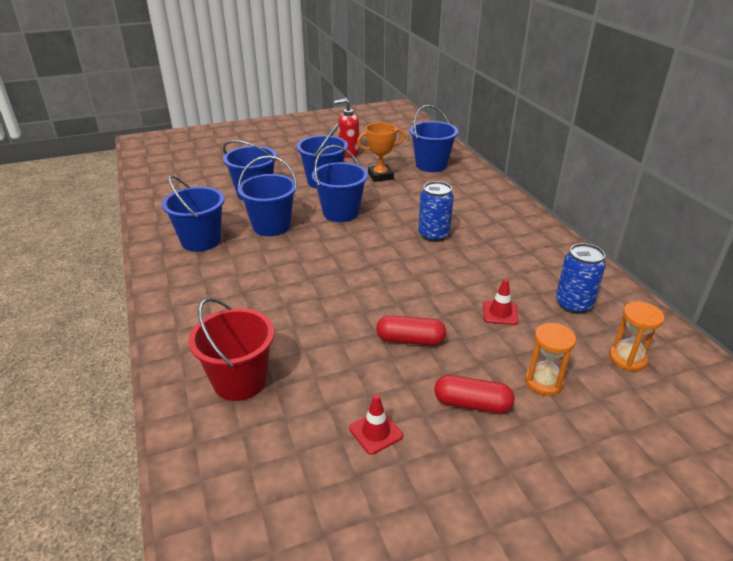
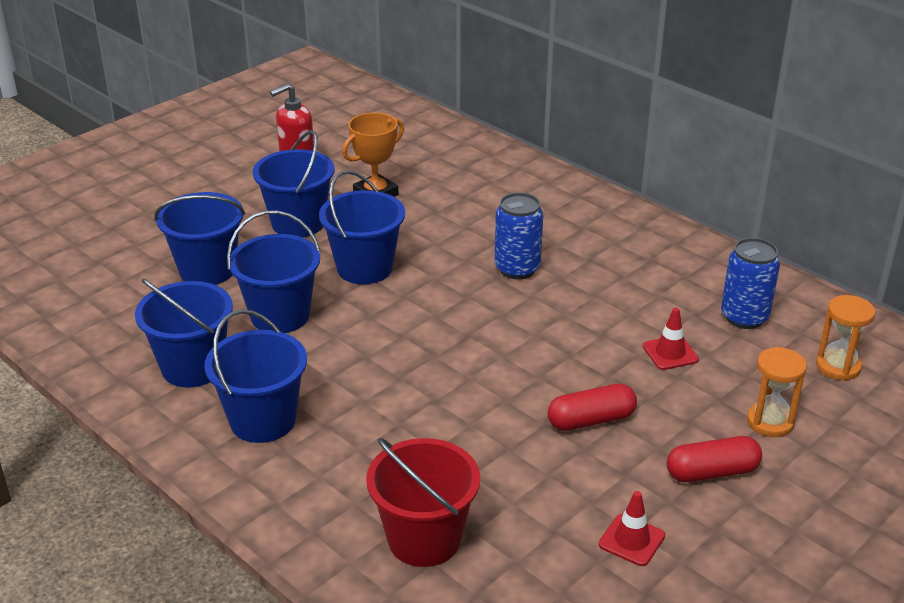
camera: 25 degrees left, 0 degrees up
blue bucket [410,105,458,172] -> blue bucket moved to [204,309,307,443]

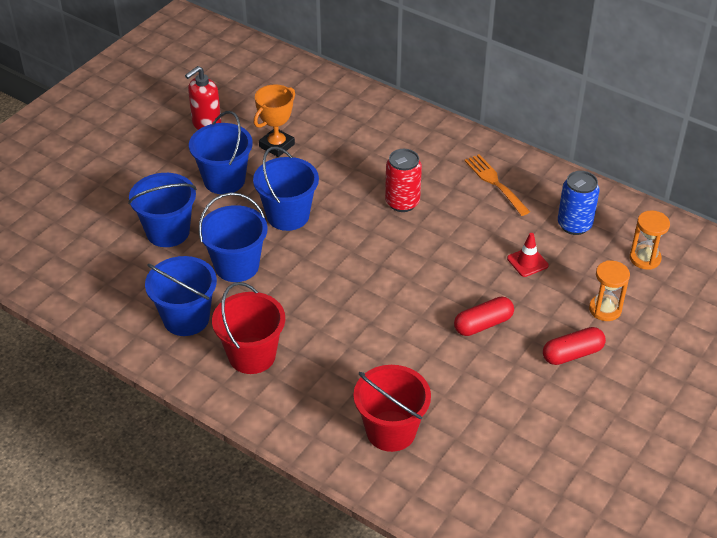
camera: 10 degrees left, 10 degrees up
blue bucket [204,309,307,443] -> red bucket [212,282,285,374]
blue can [495,193,543,279] -> red can [385,149,422,212]
red traffic cone [599,491,665,566] -> none
none -> orange fork [465,154,530,216]

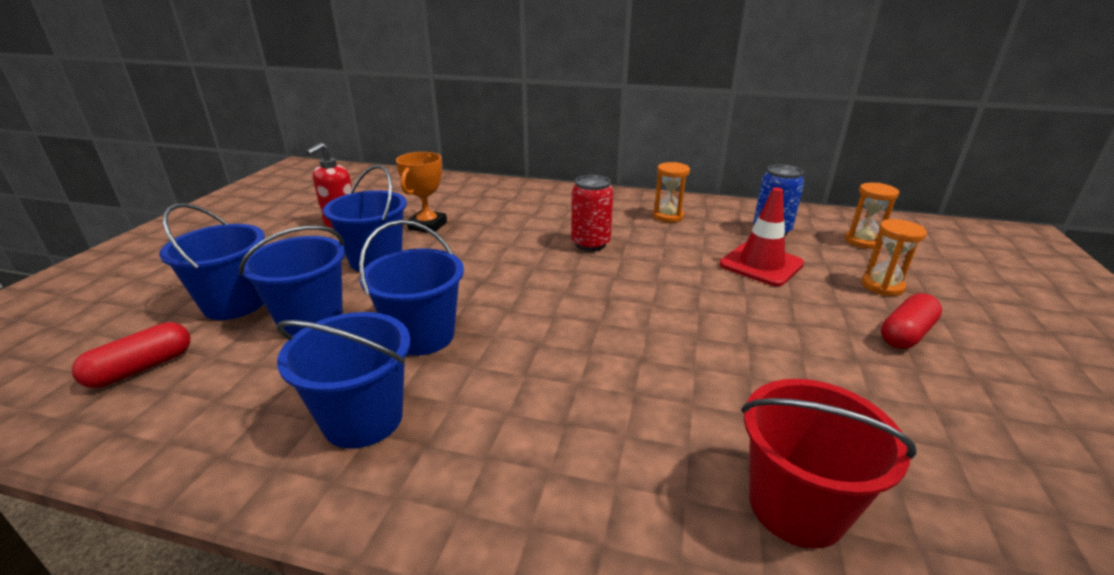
camera: 20 degrees left, 15 degrees down
red bucket [212,282,285,374] -> none
blue bucket [253,146,319,231] -> blue bucket moved to [159,203,265,320]
red capsule [454,297,514,336] -> red capsule moved to [72,322,190,388]
orange fork [465,154,530,216] -> orange hourglass [653,162,690,222]
red traffic cone [507,233,548,277] -> red traffic cone [719,188,804,286], size x1.75

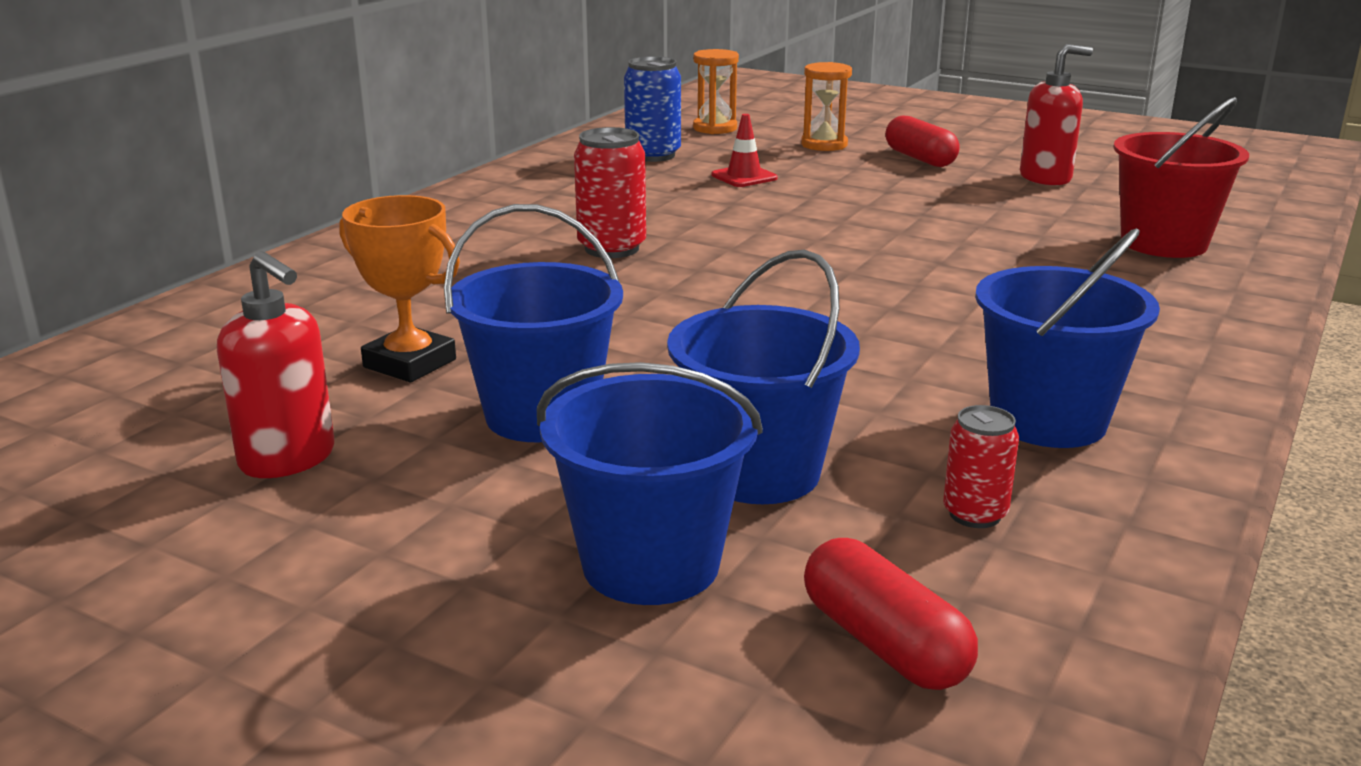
camera: 75 degrees left, 5 degrees down
blue bucket [359,220,464,356] -> none
orange hourglass [653,162,690,222] -> none
red traffic cone [719,188,804,286] -> red traffic cone [711,114,778,187], size x0.57
none -> red can [943,405,1019,528]
none -> red soap dispenser [1020,44,1093,186]

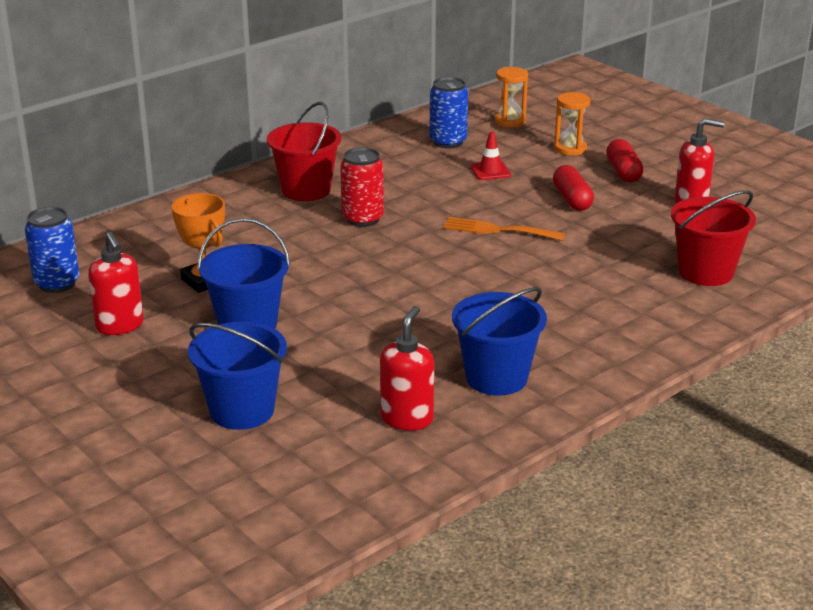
camera: 20 degrees right, 5 degrees up
blue bucket [667,250,860,504] -> none
red capsule [804,538,978,690] -> red capsule moved to [553,165,594,211]
red can [943,405,1019,528] -> red soap dispenser [380,306,434,431]
none -> blue can [25,207,80,293]
none -> red bucket [267,102,342,201]
none -> orange fork [443,217,565,241]

